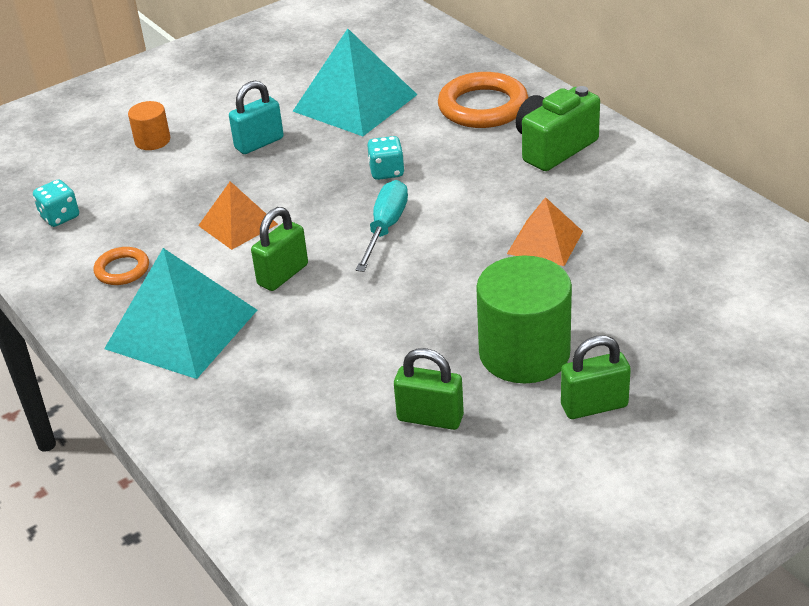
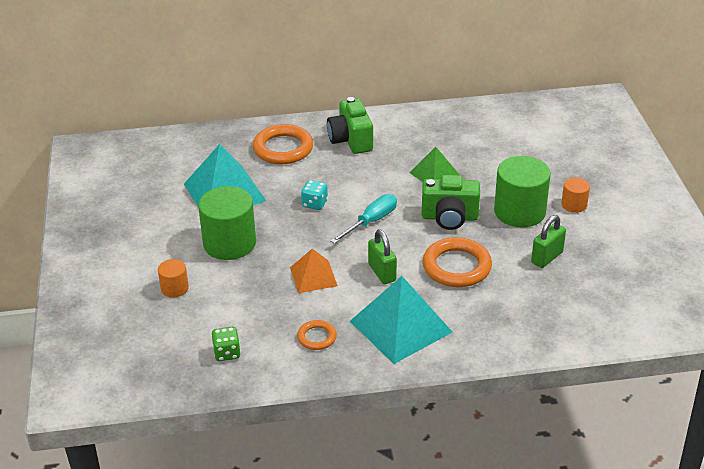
camera: 65 degrees left, 0 degrees up
turquoise dice [33,179,79,227] -> green dice [211,327,241,361]
turquoise padlock [229,81,284,154] -> green cylinder [198,186,256,260]
turquoise screwdriver [356,180,408,272] -> turquoise screwdriver turned 90 degrees clockwise [331,194,397,244]
orange pyramid [507,197,583,266] -> green pyramid [409,147,459,182]
green padlock [561,335,631,419] -> orange cylinder [561,177,590,213]
none -> green camera [422,175,480,230]
none -> orange ring [423,237,492,287]

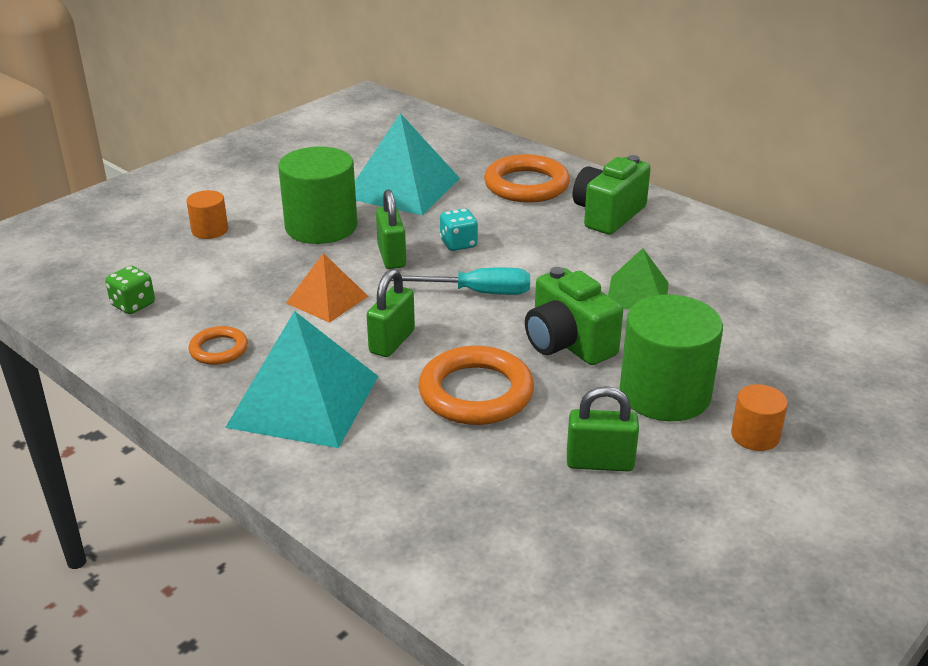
camera: 50 degrees right, 5 degrees down
none -> green padlock [376,189,406,269]

